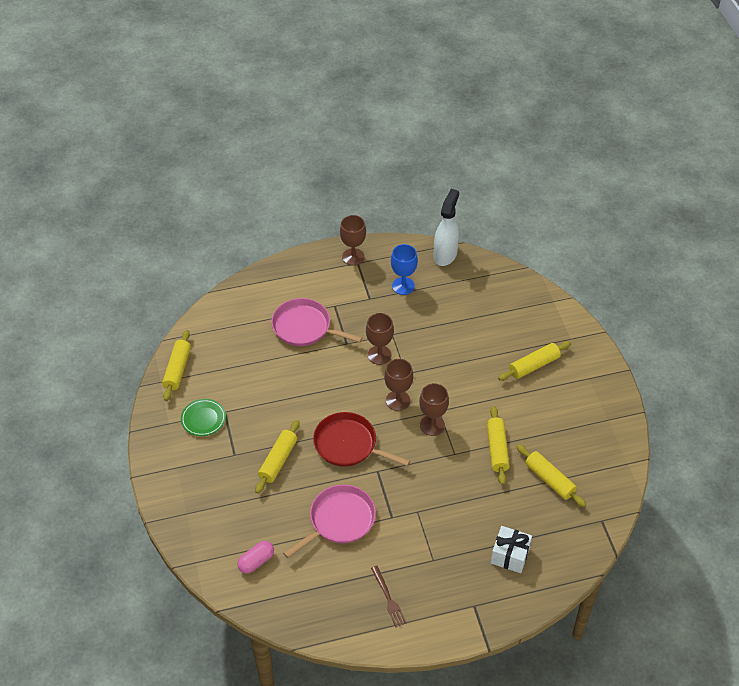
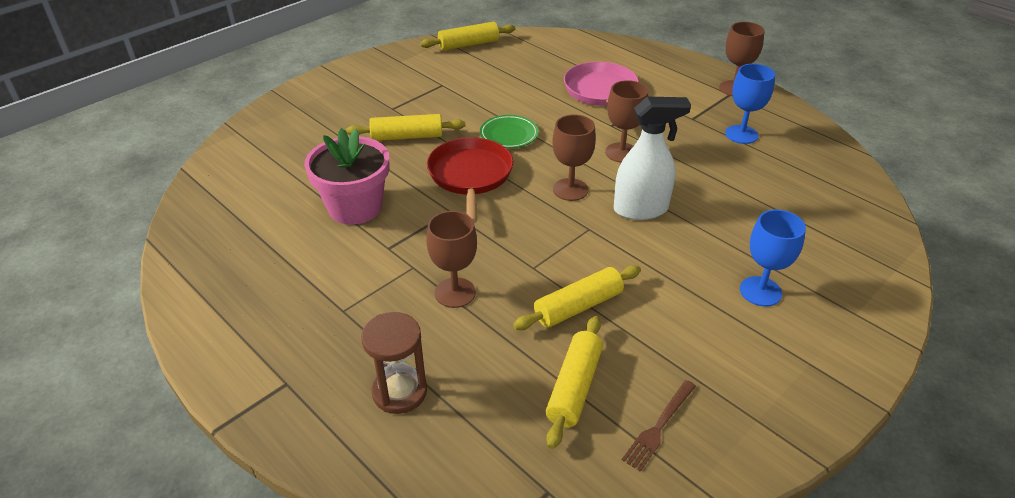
camera: 60 degrees right, 10 degrees down
green plate [181,399,226,436] -> green plate moved to [480,115,539,148]
pink capsule [237,541,274,574] -> none
pink pan [283,485,376,558] -> pink flower pot [304,128,389,225]
brown fork [371,566,407,627] -> brown fork moved to [622,380,696,472]
brown goblet [419,383,449,436] -> brown goblet moved to [426,211,477,308]
white spray bottle [434,189,459,266] -> white spray bottle moved to [614,97,691,220]
white gift [491,526,532,573] -> brown hourglass [361,312,427,414]
yellow rolling pin [498,341,571,381] -> blue goblet [740,209,806,306]

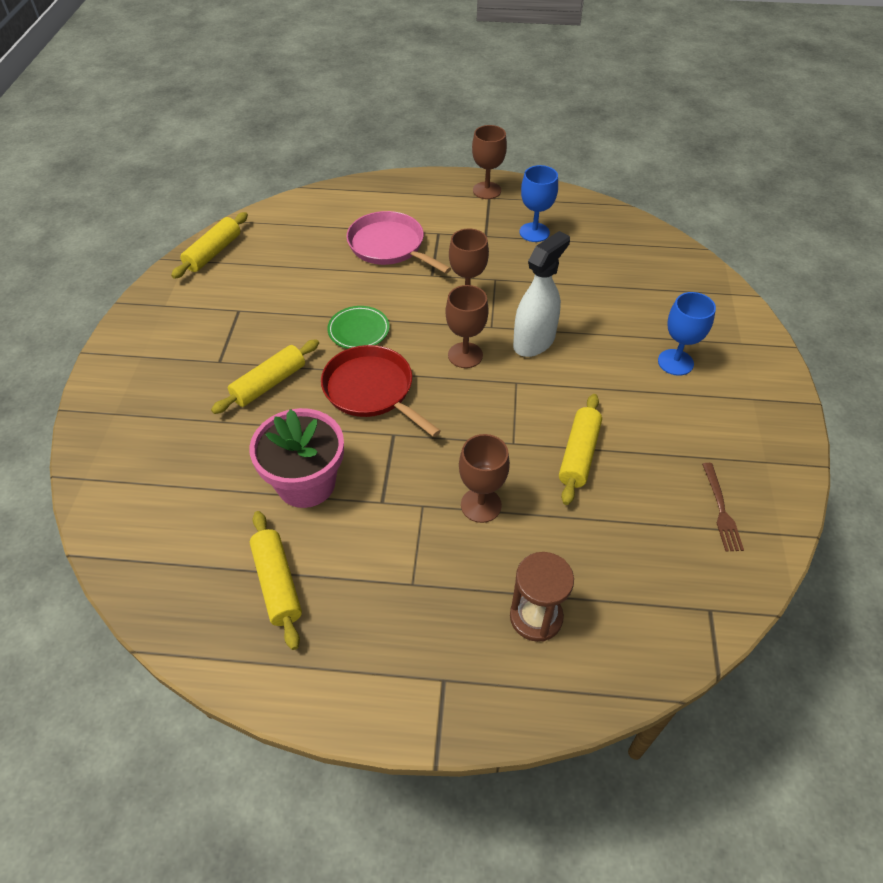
camera: 40 degrees left, 10 degrees up
yellow rolling pin [546,316,603,449] -> yellow rolling pin moved to [250,511,302,650]

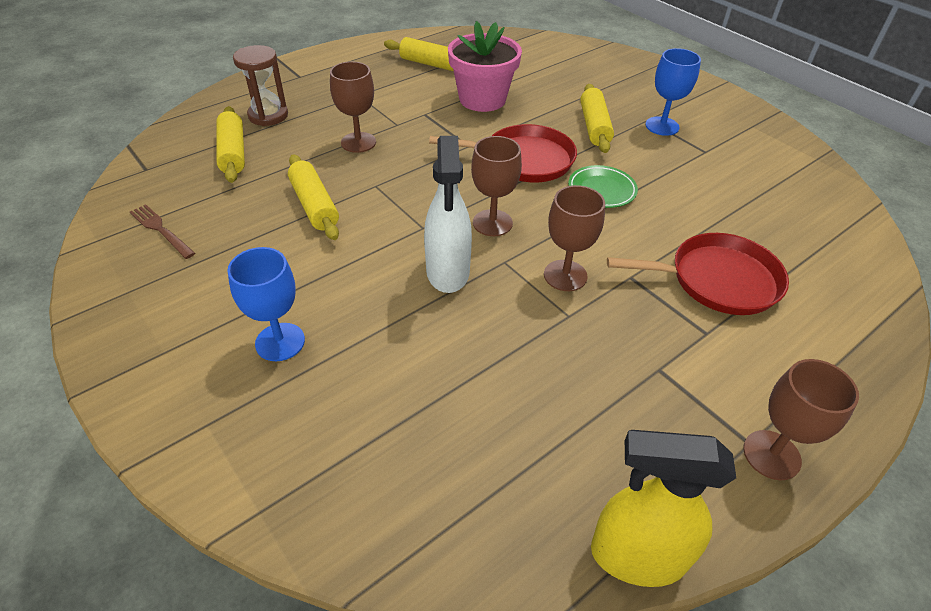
camera: 135 degrees right, 5 degrees down
yellow rolling pin [171,212,248,279] -> yellow rolling pin moved to [216,106,245,183]
pink pan [346,211,451,274] -> red pan [607,233,789,315]
blue goblet [520,165,558,242] -> blue goblet moved to [646,48,701,136]
none -> yellow spray bottle [591,430,736,587]

